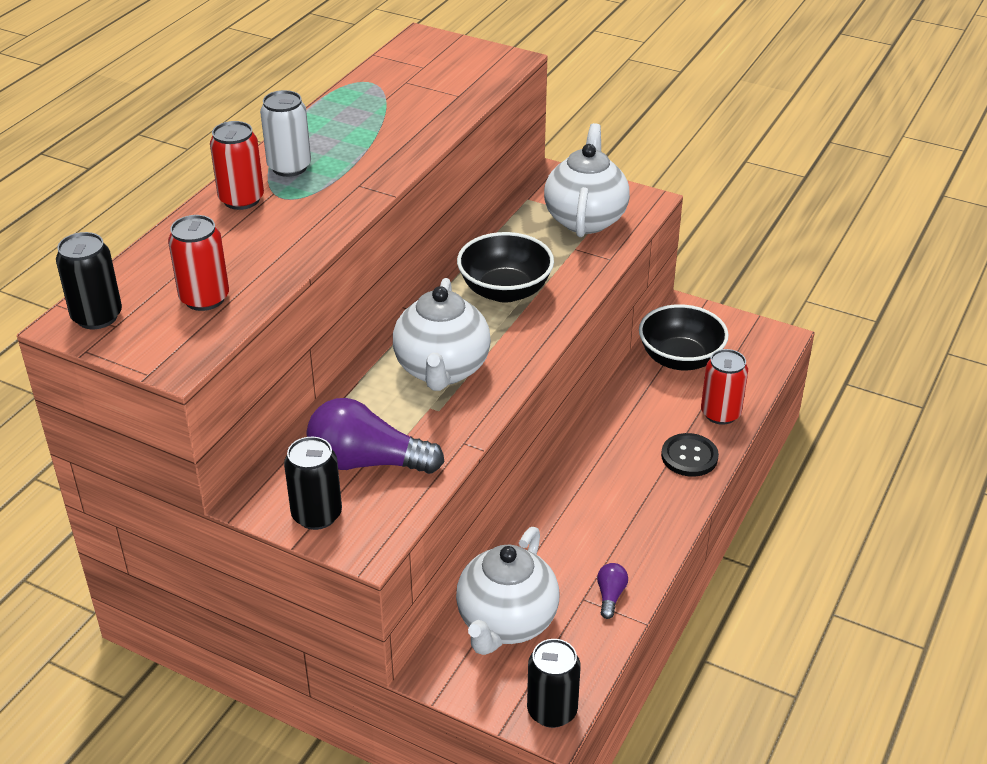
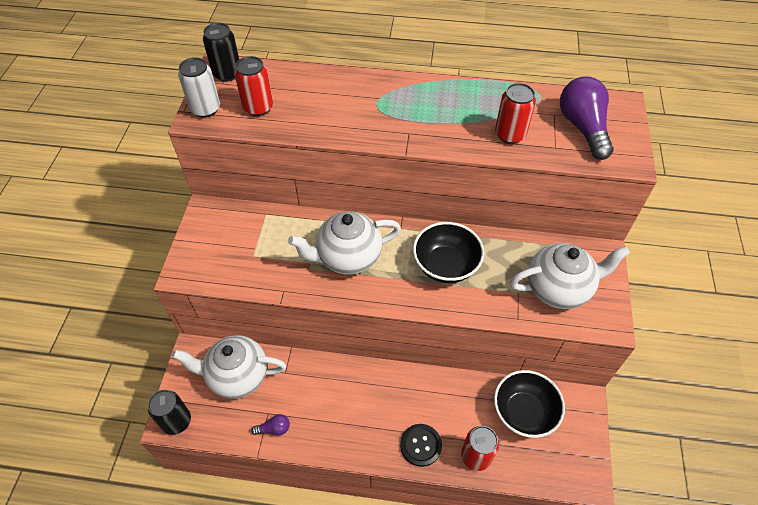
camera: 70 degrees right, 15 degrees up
red can [210,121,264,210] -> red can moved to [495,83,536,144]
white can [260,90,311,177] -> white can moved to [178,57,220,118]
black can [284,437,342,530] -> none
purple light bulb [306,398,444,474] -> purple light bulb moved to [560,77,614,160]

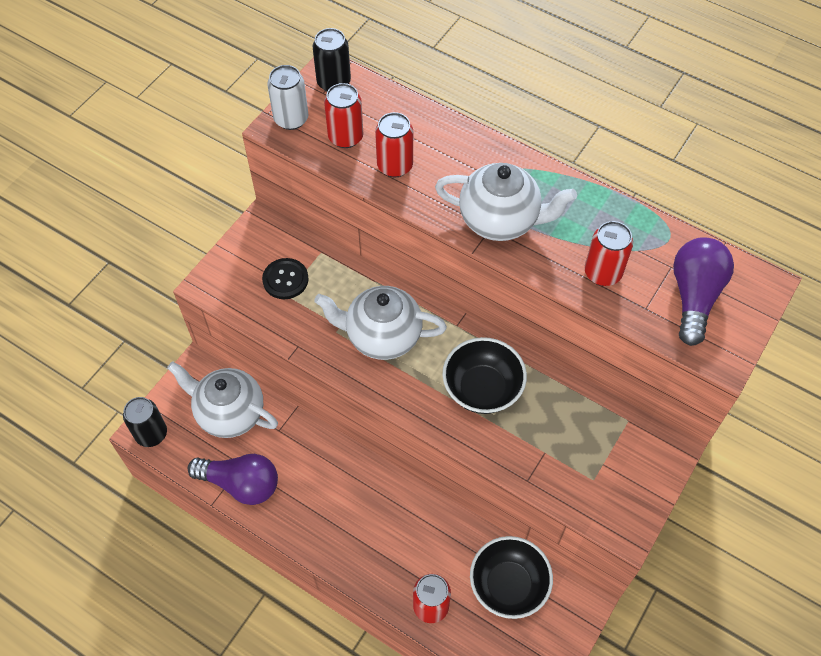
camera: 25 degrees right, 5 degrees up
purple light bulb [251,414,290,435] -> purple light bulb [188,454,278,505], size x2.21
black button [400,424,442,467] -> black button moved to [262,258,309,299]
white teapot [510,243,630,309] -> white teapot moved to [435,163,577,241]
none -> red can [375,112,413,177]

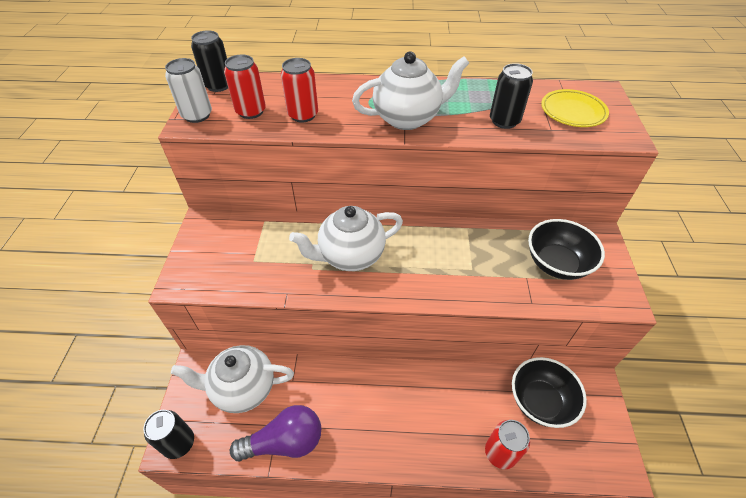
camera: 30 degrees left, 10 degrees down
black button [262,258,309,299] -> none
black bowl [442,337,527,414] -> black bowl moved to [528,219,605,280]
red can [585,221,633,286] -> black can [490,63,533,129]
purple light bulb [673,237,734,346] -> yellow plate [541,89,609,127]

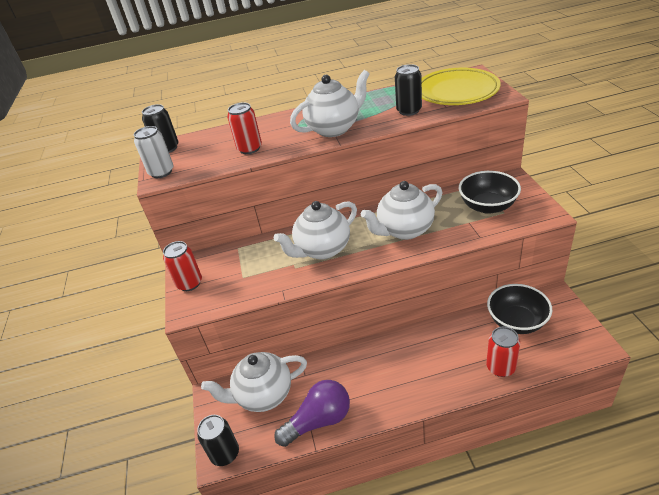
camera: 10 degrees left, 10 degrees down
red can [224,55,266,119] -> red can moved to [163,241,202,291]
yellow plate [541,89,609,127] -> yellow plate [421,68,501,105], size x1.61
none -> white teapot [361,181,442,240]

